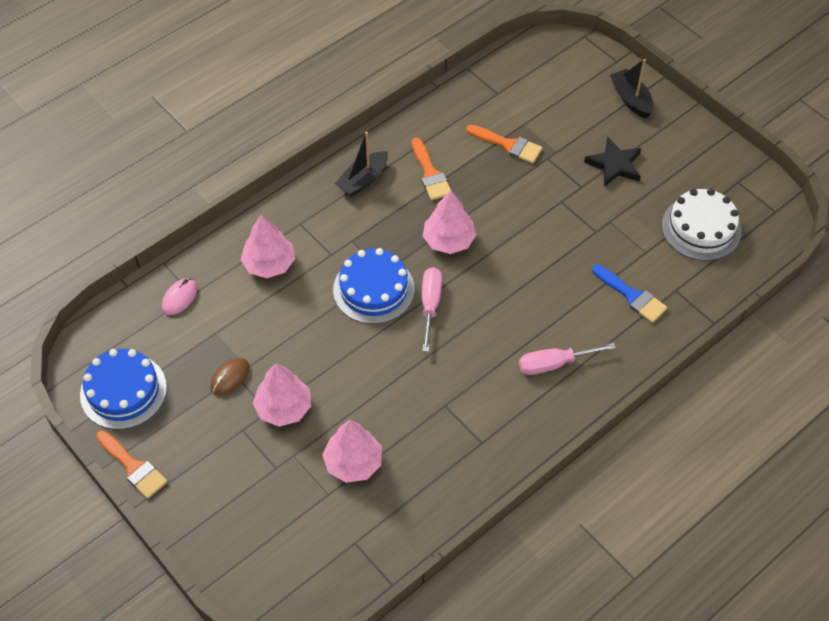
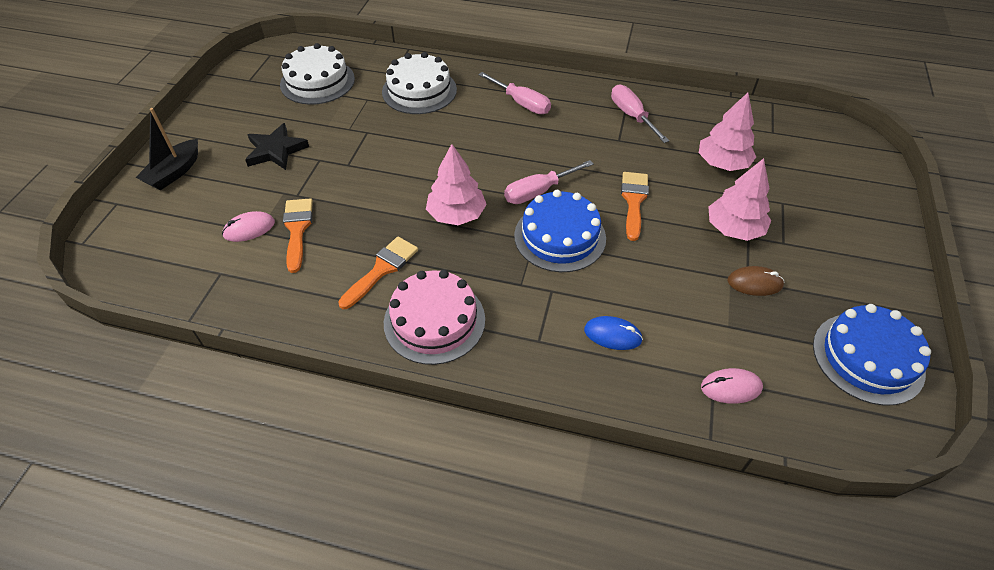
camera: 125 degrees left, 5 degrees down
orange brush [96,430,168,499] -> orange brush moved to [621,172,649,241]
pink tree [241,214,295,278] -> blue mouse [584,316,643,350]
black boat [335,132,388,197] -> pink cake [384,270,485,365]
blue brush [592,264,667,323] -> white cake [382,52,457,114]
none -> pink mouse [222,211,275,242]
none -> pink screwdriver [611,85,669,143]

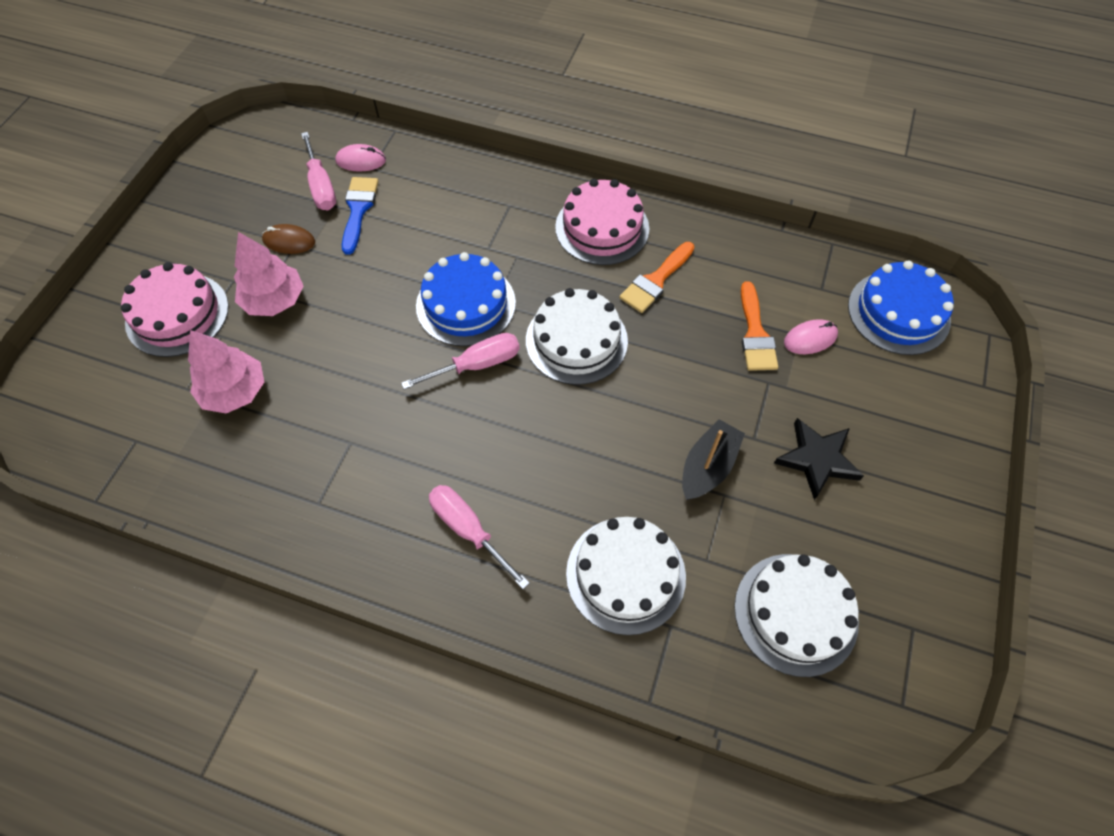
camera: 175 degrees left, 10 degrees up
black boat [136,108,198,190] -> black boat moved to [682,419,745,500]
pink tree [426,144,487,225] -> white cake [526,288,628,385]
blue mouse [584,316,643,350] -> none
pink screwdriver [611,85,669,143] -> pink screwdriver moved to [301,132,336,210]
orange brush [621,172,649,241] -> none
blue cake [813,304,931,406] -> blue cake moved to [848,260,954,355]
none -> pink cake [121,262,229,357]
none -> blue brush [342,177,379,255]

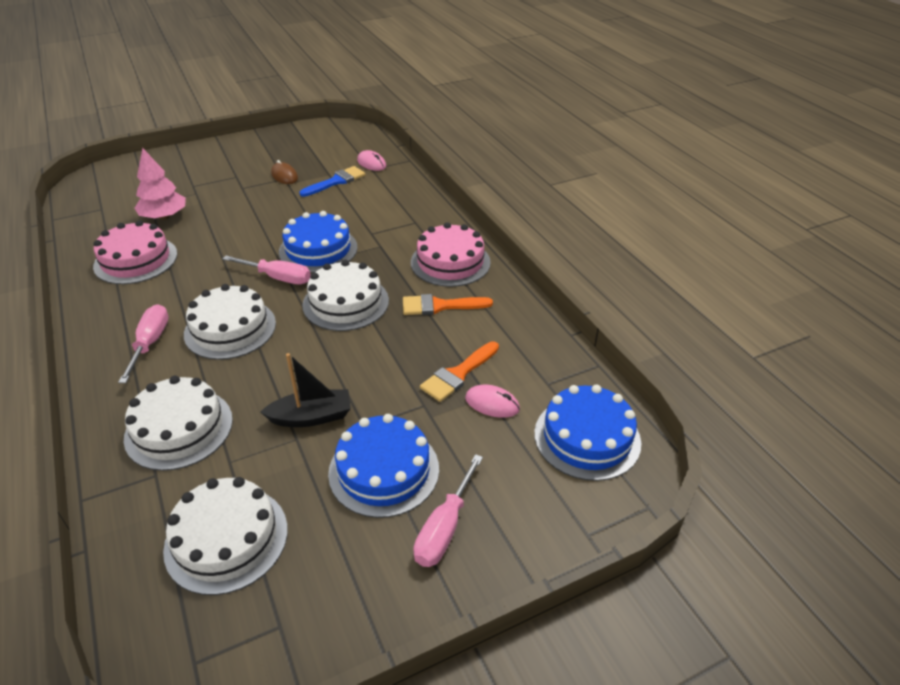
camera: 45 degrees right, 20 degrees down
pink cake [121,262,229,357] -> pink cake moved to [93,220,177,284]
pink tree [234,232,303,316] -> none
pink screwdriver [301,132,336,210] -> pink screwdriver moved to [414,454,483,567]
black star [774,418,864,500] -> blue cake [328,414,439,518]
none -> white cake [184,284,276,360]

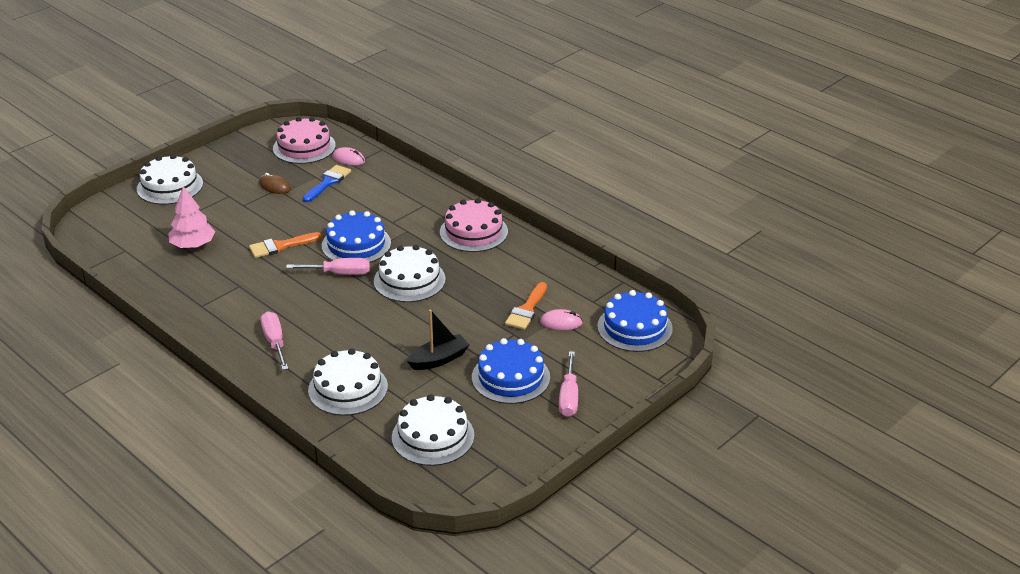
camera: 20 degrees left, 5 degrees down
pink cake [93,220,177,284] -> pink cake moved to [273,117,336,164]
white cake [184,284,276,360] -> white cake moved to [137,154,203,205]
orange brush [403,294,493,315] -> orange brush moved to [249,232,322,258]

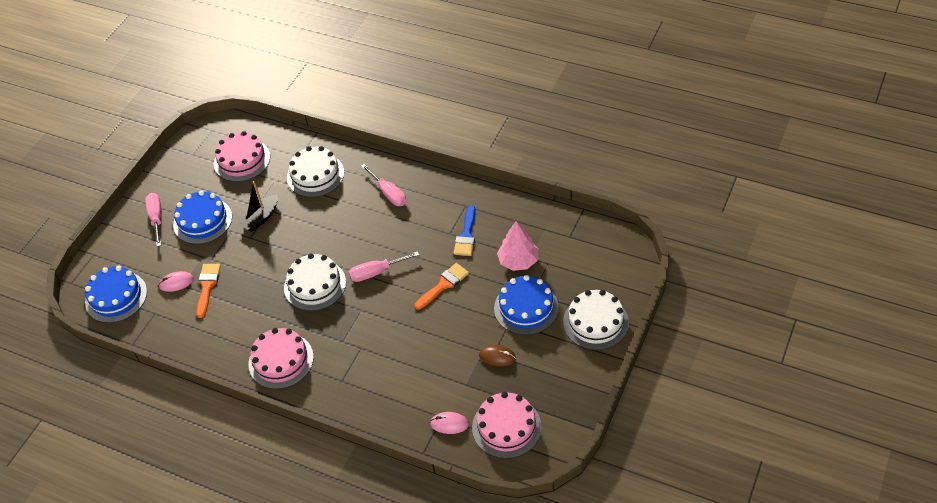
camera: 165 degrees right, 15 degrees up
blue brush [303,165,351,202] -> blue brush moved to [454,205,476,256]
blue cake [322,210,391,263] -> blue cake moved to [494,275,559,335]
white cake [392,394,474,466] -> pink cake [214,131,270,182]

